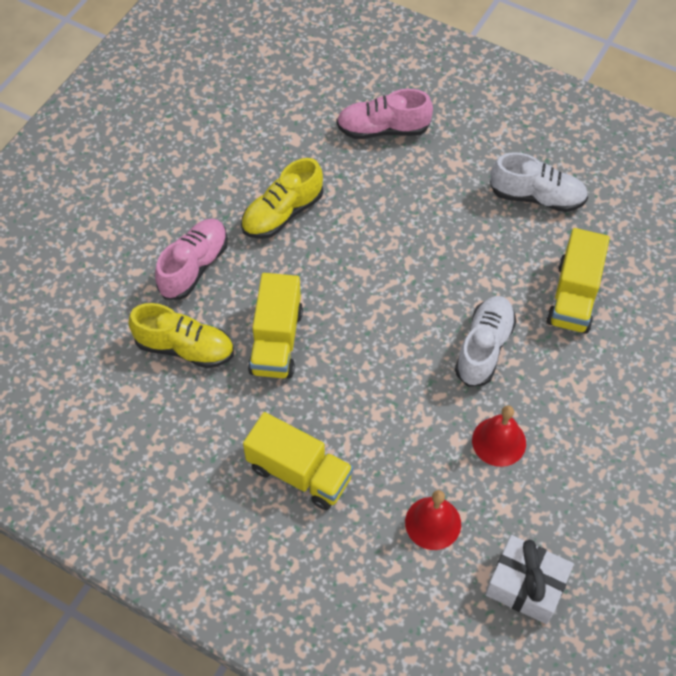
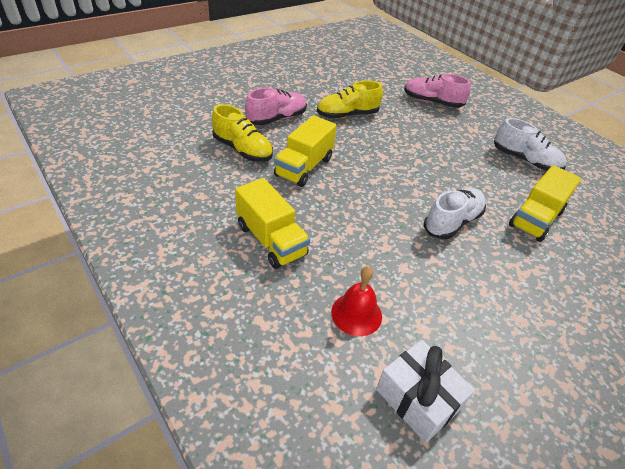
camera: 20 degrees right, 15 degrees down
red bell [472,405,526,467] -> none

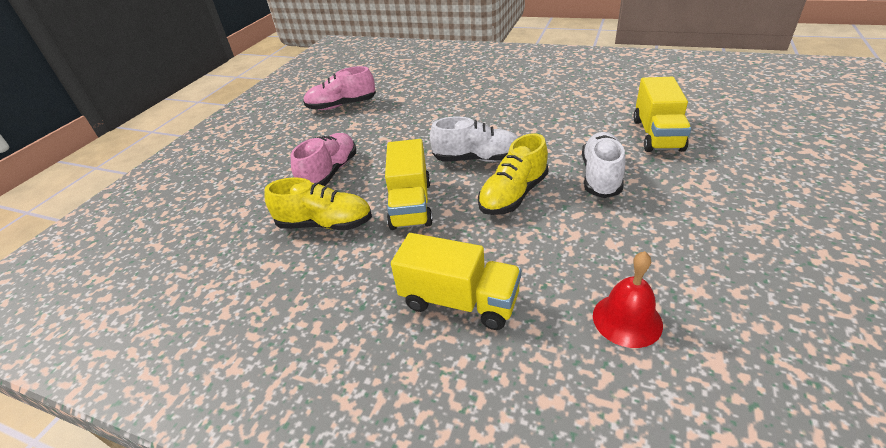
camera: 25 degrees left, 5 degrees down
yellow shoe [317,81,383,119] -> yellow shoe moved to [478,133,549,215]
white gift [376,340,475,443] -> none
pink shoe [404,74,471,108] -> pink shoe moved to [303,66,376,110]
white shoe [494,118,566,171] -> white shoe moved to [430,116,519,162]

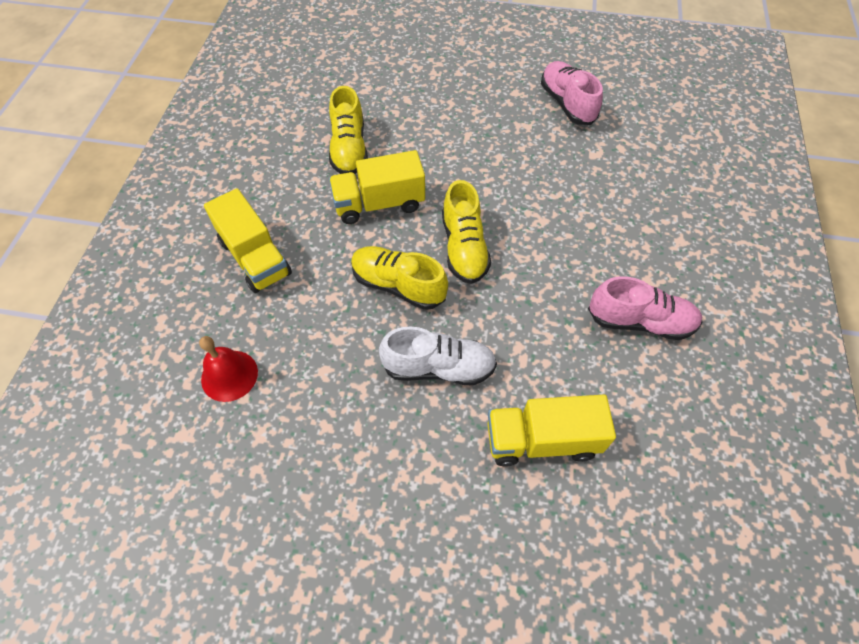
camera: 75 degrees right, 20 degrees up
pink shoe [291,133,356,186] -> pink shoe moved to [588,276,702,340]
yellow truck [391,233,521,330] -> yellow truck turned 45 degrees counterclockwise [204,188,292,293]
white shoe [430,116,519,162] -> yellow shoe [442,180,491,284]

